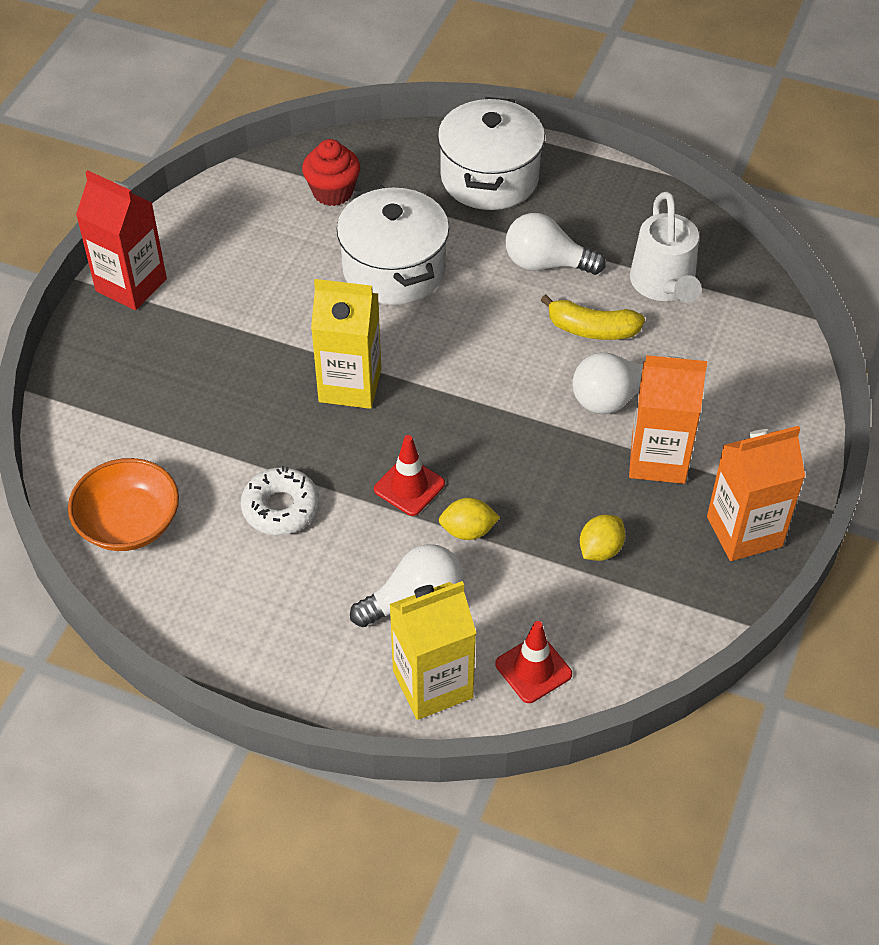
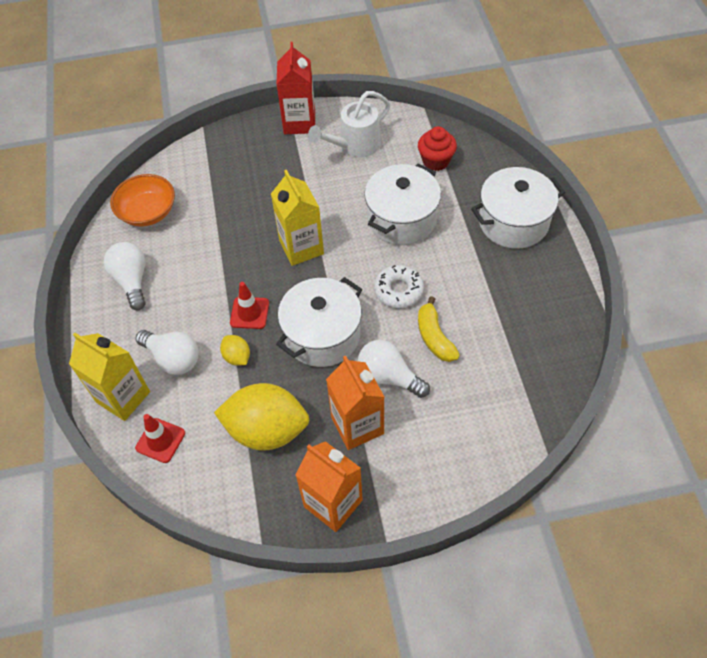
camera: 60 degrees right, 5 degrees up
white donut [241,466,319,535] -> white donut moved to [374,265,424,308]
white light bulb [505,213,606,275] -> white light bulb moved to [104,242,146,310]
yellow lemon [580,515,625,561] -> yellow lemon [214,383,310,450], size x2.21
white watering can [630,192,701,303] -> white watering can moved to [308,91,390,158]
none -> white pot [276,277,362,367]

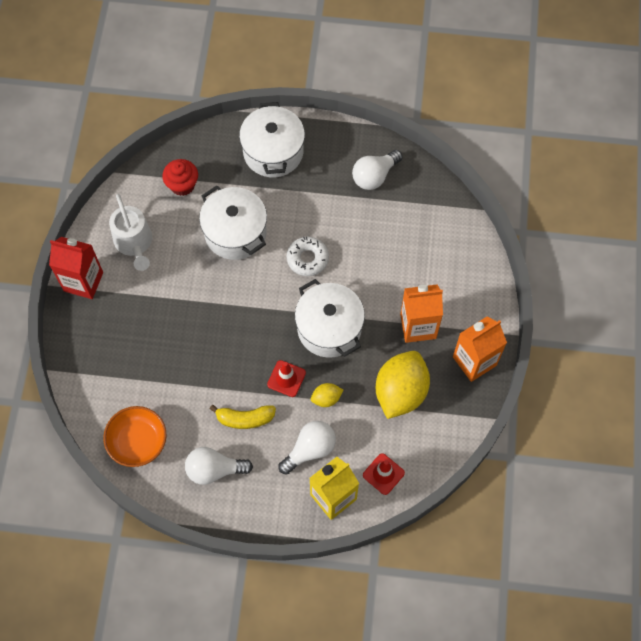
camera: 75 degrees left, 10 degrees up
yellow carton [271,170,324,266] -> none
white light bulb [358,340,430,398] -> white light bulb moved to [352,150,403,190]
yellow banana [418,296,460,362] -> yellow banana moved to [210,405,276,429]

